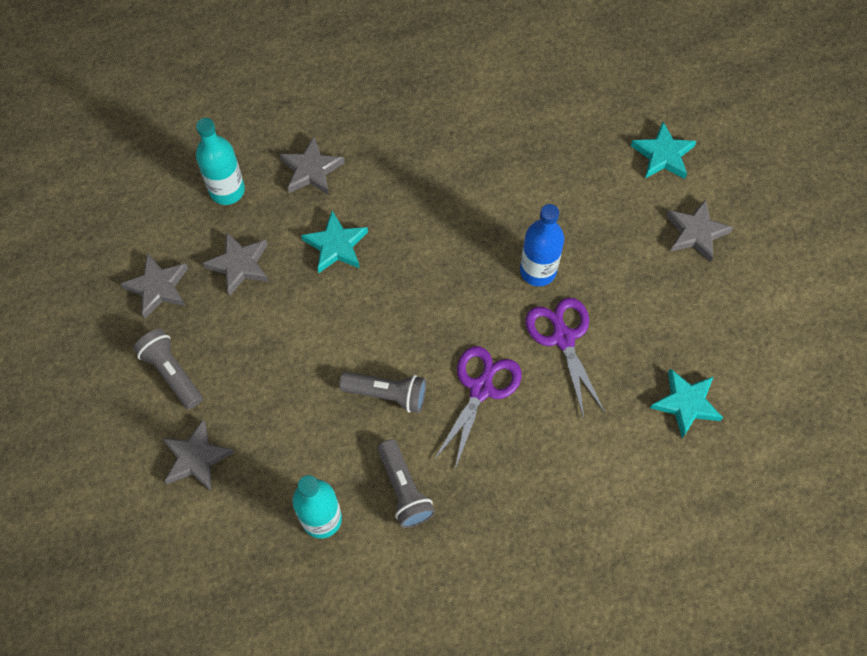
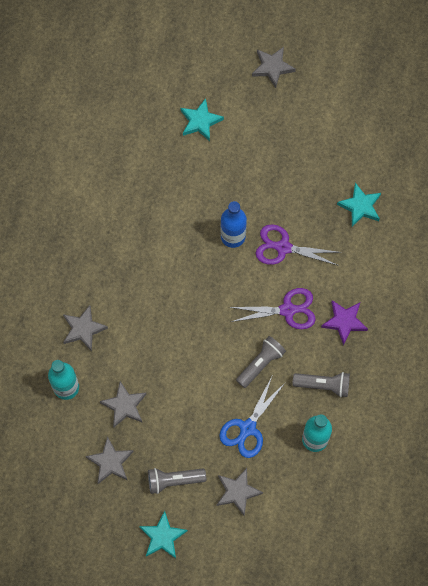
camera: 60 degrees left, 5 degrees up
turquoise star [301,211,368,273] -> turquoise star moved to [139,511,188,559]
purple scissors [434,346,522,469] -> purple scissors turned 120 degrees clockwise [229,288,316,329]
grey star [666,199,733,263] -> grey star moved to [252,47,296,88]
none -> blue scissors [219,377,285,458]
none -> purple star [321,300,368,345]

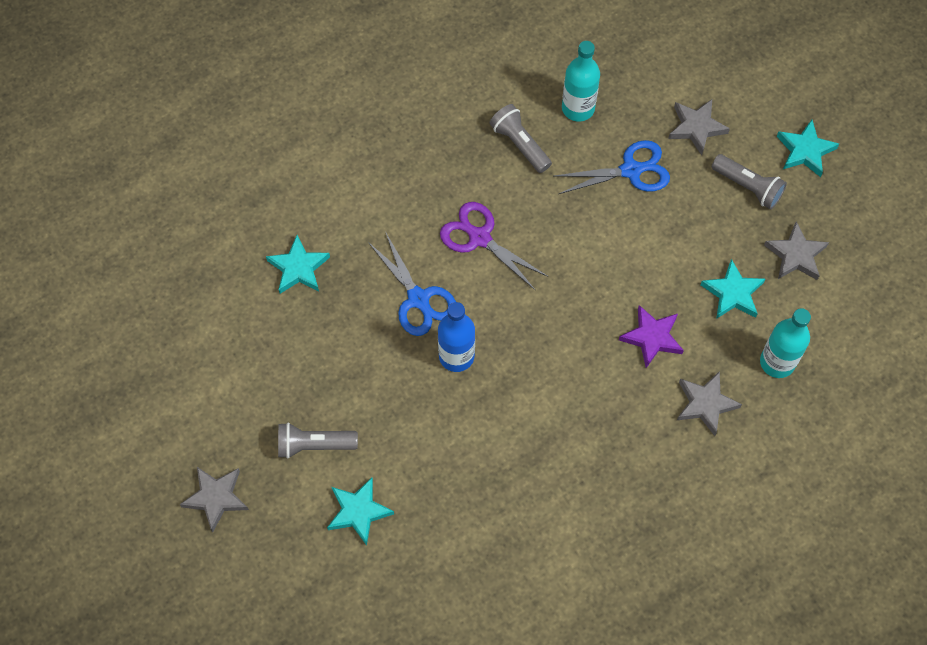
camera: 135 degrees left, 5 degrees down
grey star [100,381,146,427] -> turquoise star [701,259,765,319]
grey flashlight [236,336,286,388] -> grey flashlight moved to [278,422,358,459]
purple scissors [255,224,342,266] -> blue scissors [368,233,456,336]
purple star [321,300,368,345] -> purple star moved to [619,305,684,368]

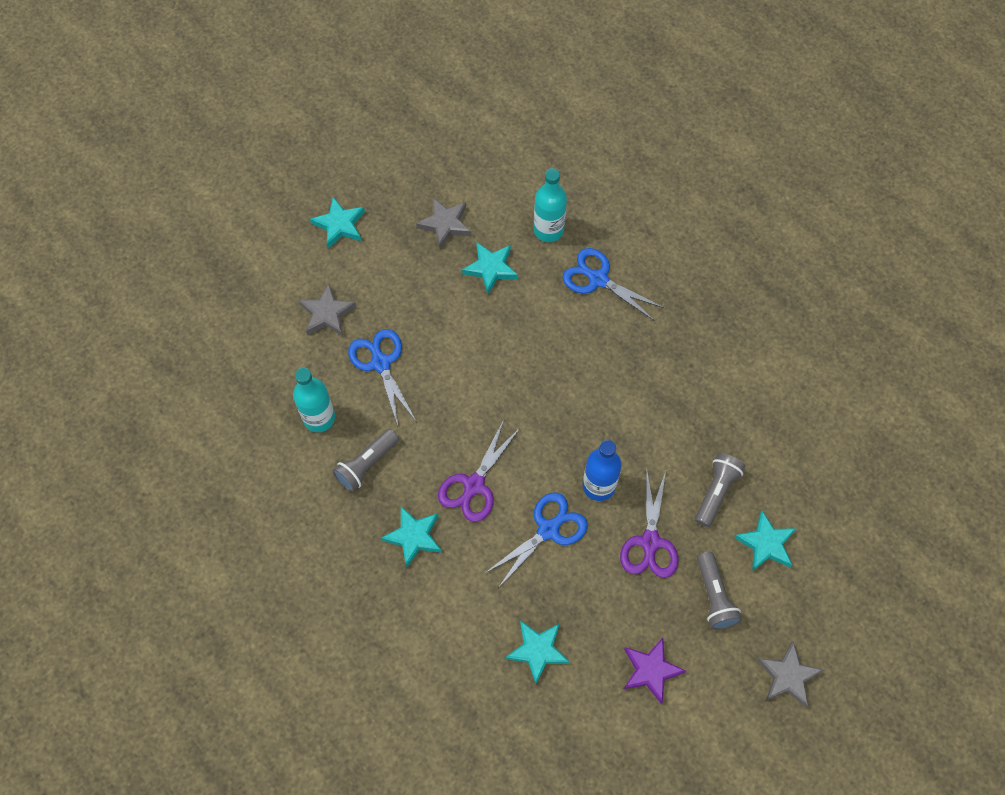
camera: 100 degrees left, 0 degrees up
purple star [619,305,684,368] -> purple star moved to [624,638,686,704]
grey star [677,371,742,436] -> blue scissors [562,248,664,321]
grey flashlight [712,154,787,209] -> grey flashlight moved to [695,453,745,527]
none -> turquoise star [381,506,442,567]
none -> purple scissors [620,467,679,578]

